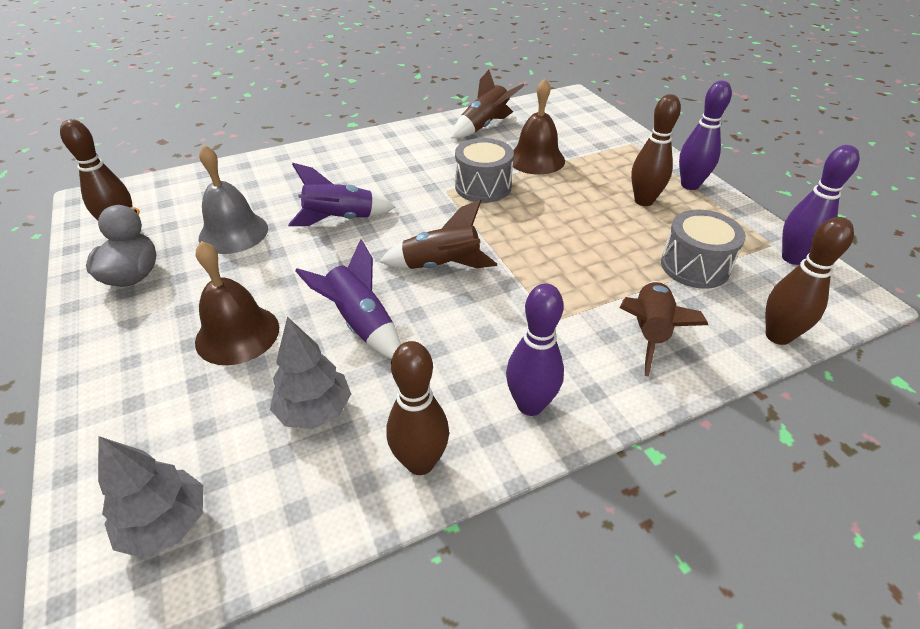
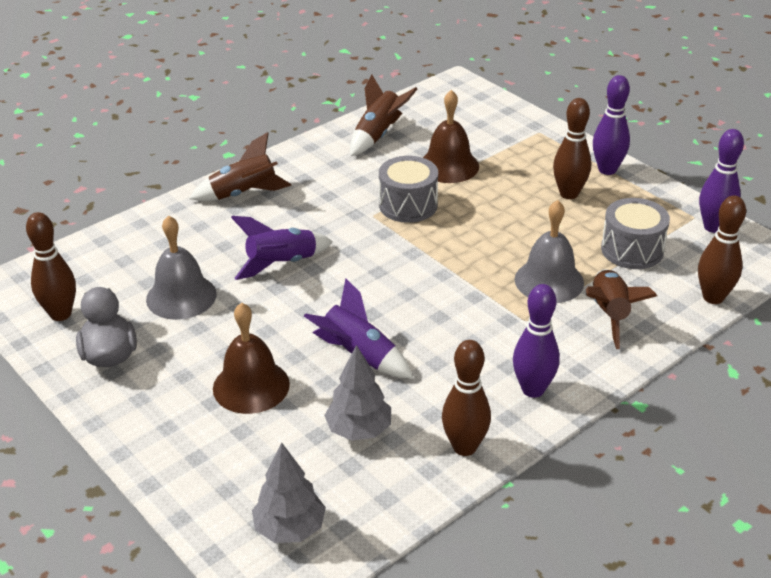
camera: 15 degrees left, 5 degrees down
brown rocket [379,199,497,269] -> brown rocket moved to [189,132,291,201]
none -> grey bell [515,200,584,303]

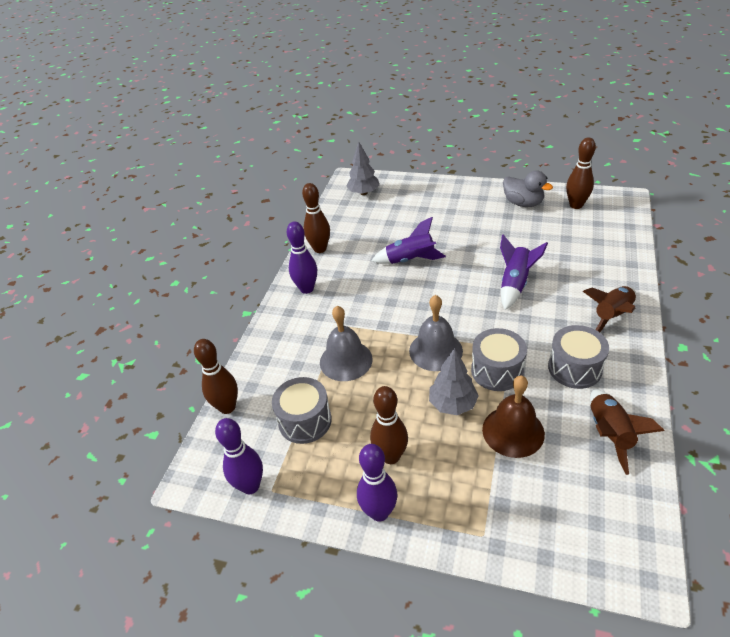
camera: 150 degrees right, 5 degrees up
grey bell [146,215,217,320] -> grey bell moved to [409,295,463,371]
brown bell [213,302,290,414] -> none
grey tree [324,345,391,441] -> grey tree moved to [429,348,479,415]
brown rocket [586,269,657,349] -> none
none -> grey drum [548,325,609,389]

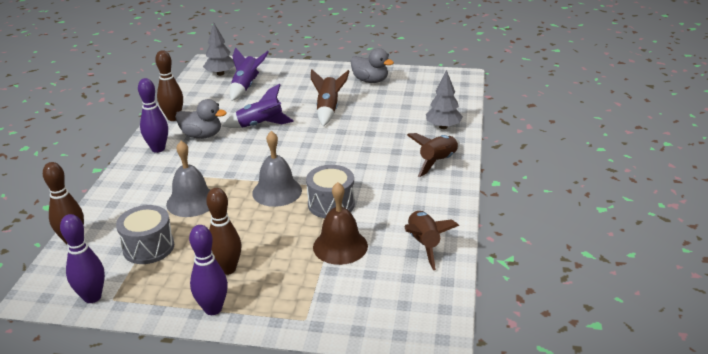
camera: 10 degrees left, 10 degrees down
grey tree [429,348,479,415] -> grey tree moved to [426,70,463,129]
purple rocket [500,235,548,310] -> purple rocket moved to [230,47,269,101]
grey drum [548,325,609,389] -> none
brown bowling pin [566,137,596,209] -> none
none -> grey duck [175,99,227,139]
none -> brown rocket [311,69,349,126]

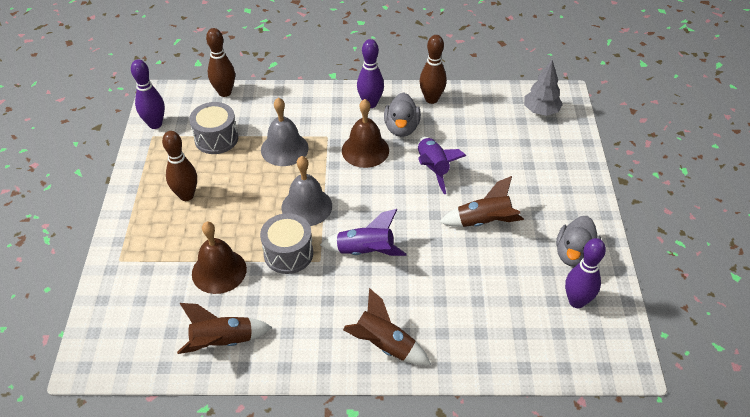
camera: 80 degrees right, 15 degrees up
purple bowling pin [189,225,228,315] -> purple bowling pin moved to [565,238,606,308]
purple rocket [230,47,269,101] -> purple rocket moved to [320,209,407,256]
grey tree [426,70,463,129] -> none
none -> brown bell [342,99,389,168]

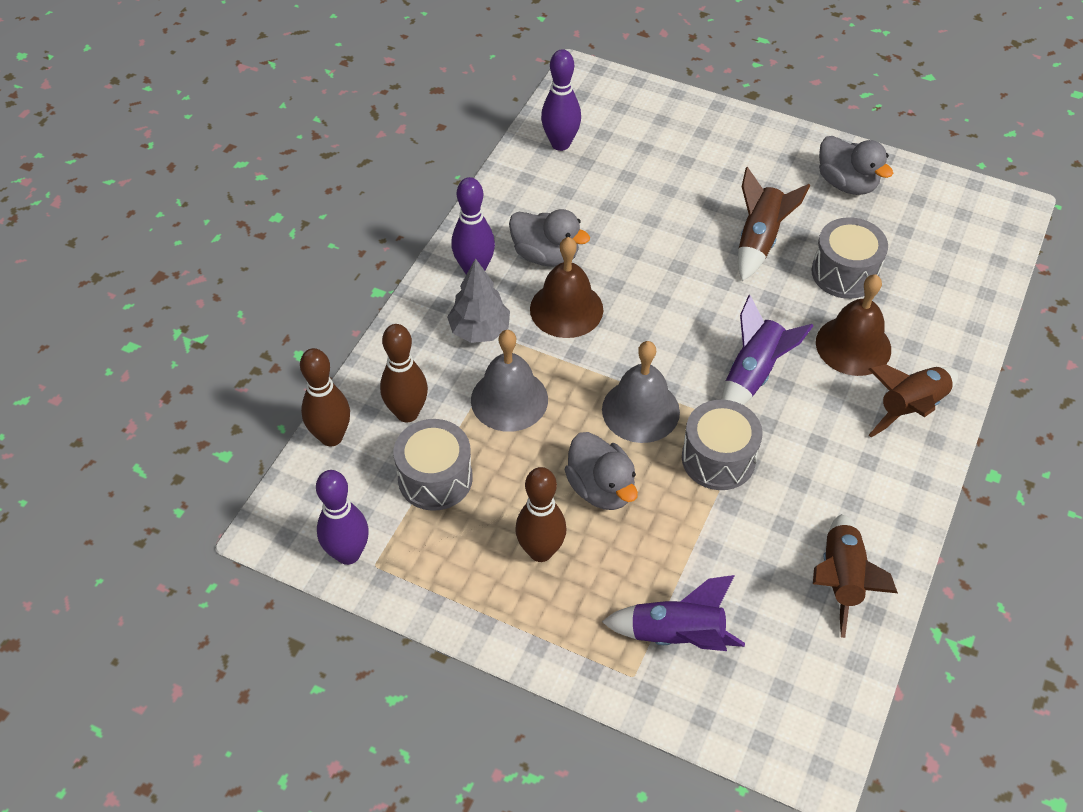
camera: 65 degrees left, 5 degrees up
brown bell [192,222,247,294] -> brown bell moved to [816,274,891,376]
purple rocket [418,137,466,194] -> purple rocket moved to [602,575,745,651]
brown bowling pin [419,35,447,104] -> brown bowling pin moved to [380,324,428,423]
grey tree [524,60,563,116] -> grey tree moved to [447,258,510,343]
purple bowling pin [565,238,606,308] -> purple bowling pin moved to [541,49,581,151]
none -> grey duck [565,432,638,510]
none -> grey drum [811,217,888,299]

